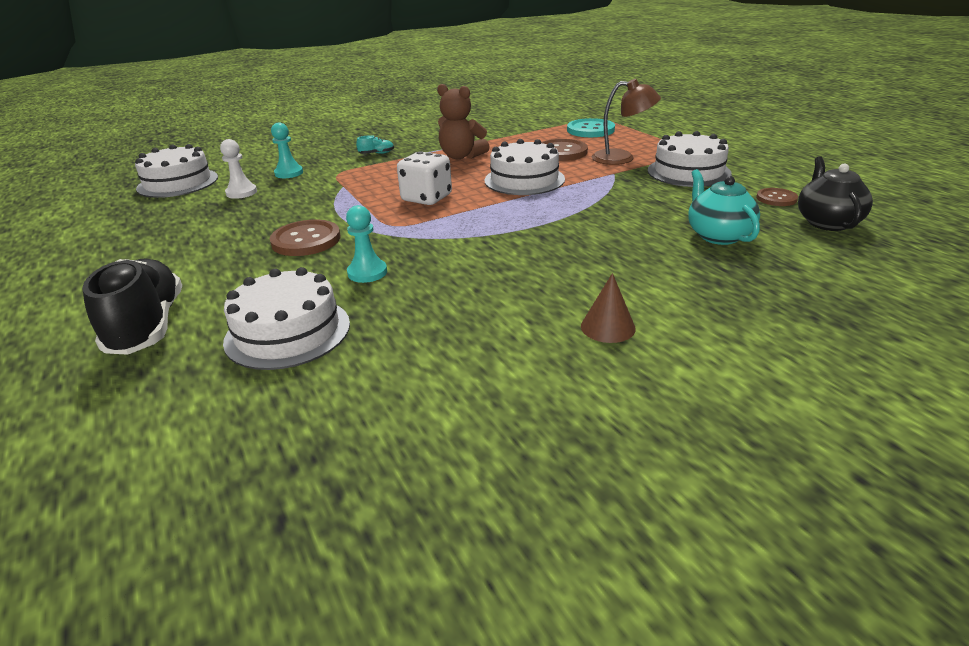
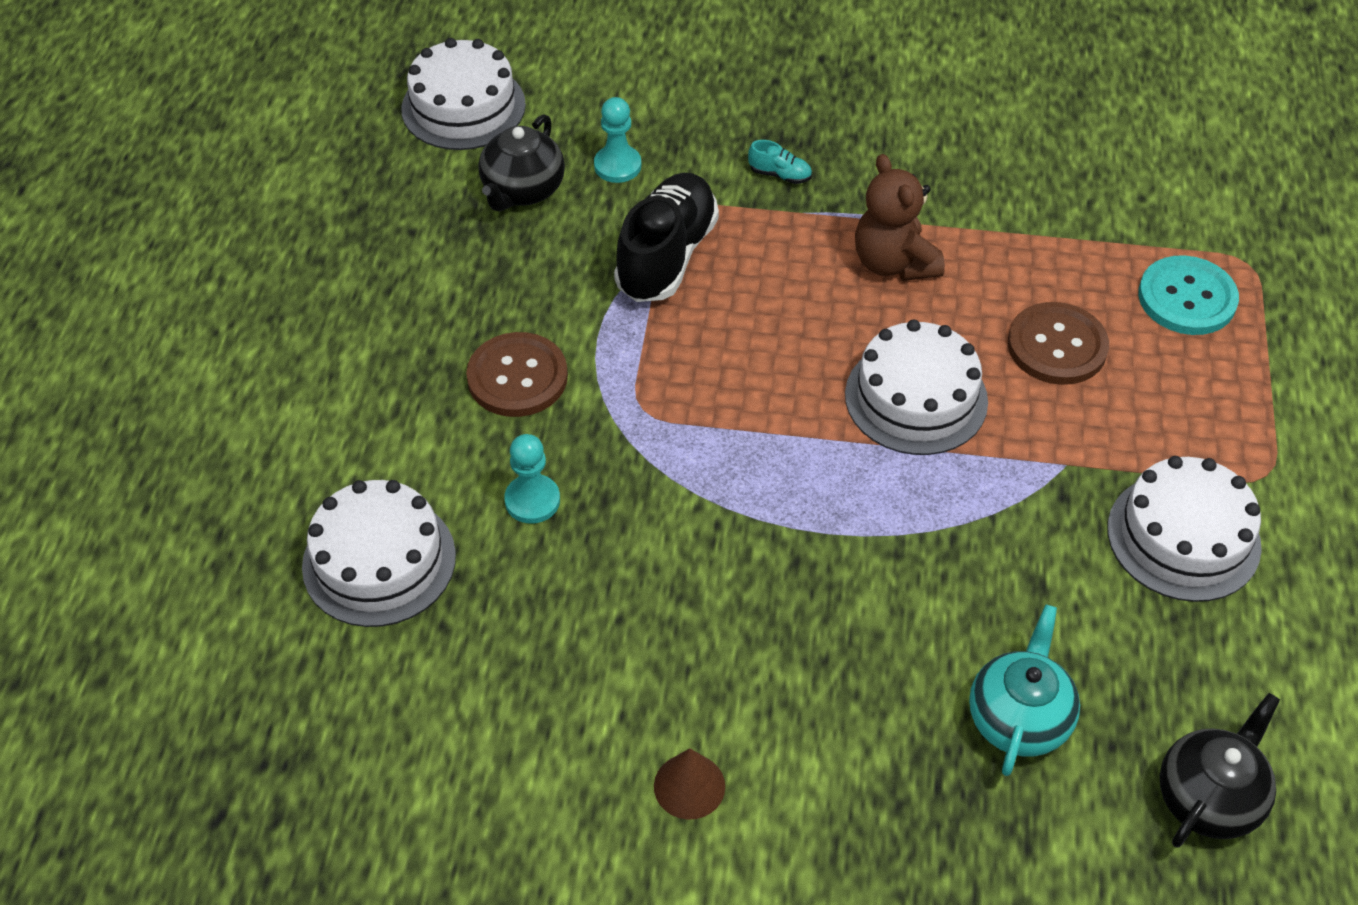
camera: 35 degrees right, 20 degrees up
black shoe [82,259,182,355] -> black shoe moved to [614,173,719,302]
white pawn [220,139,257,199] -> black teapot [478,114,565,211]
white dice [397,152,452,205] -> none
brown lamp [592,79,661,165] -> none
brown button [756,188,798,206] -> none

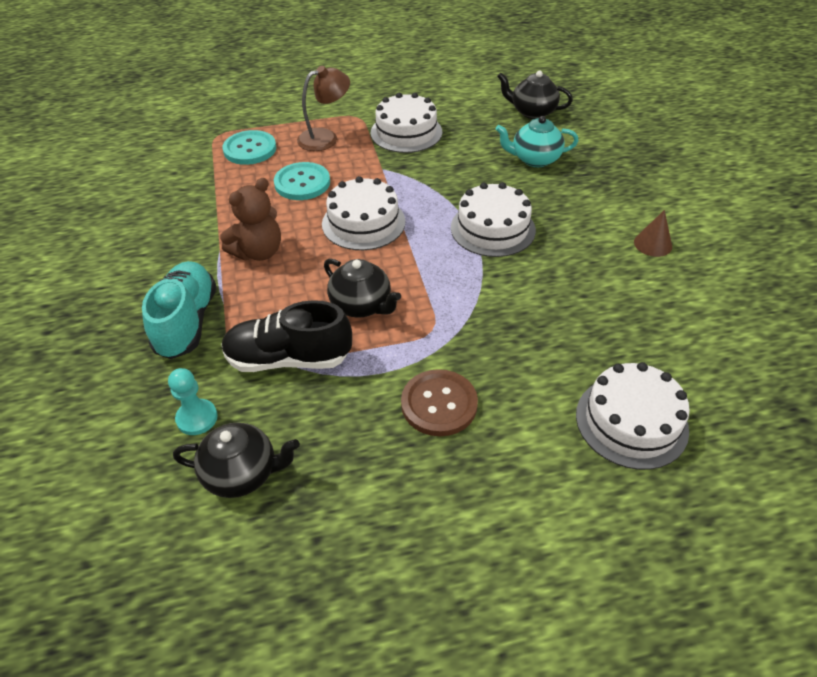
camera: 110 degrees left, 5 degrees down
white cake [401,38,526,150] -> white cake moved to [451,182,536,257]
turquoise pawn [504,434,560,524] -> none
turquoise shoe [748,140,812,184] -> turquoise shoe [142,261,217,359], size x2.46
brown button [1008,302,1109,385] -> turquoise button [274,162,330,200]
none -> brown lamp [297,66,350,151]
none -> black teapot [324,259,401,318]

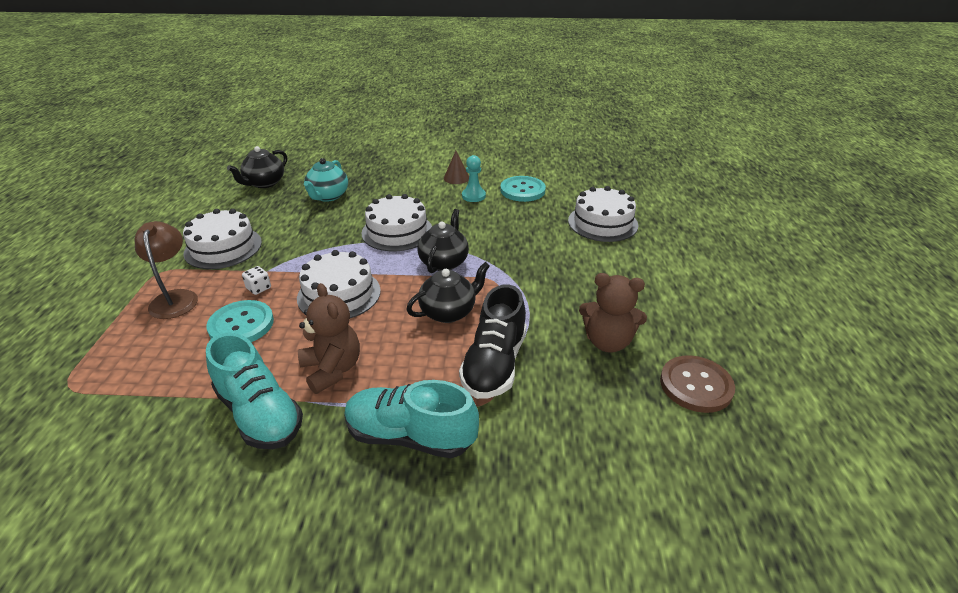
camera: 75 degrees left, 10 degrees down
turquoise pawn [168,368,218,435] -> turquoise pawn moved to [462,155,486,202]
black teapot [173,423,300,498] -> black teapot moved to [417,209,469,273]
turquoise button [222,130,276,165] -> turquoise button moved to [500,176,546,202]
brown button [401,369,478,436] -> brown button moved to [660,355,735,413]
none -> turquoise shoe [206,333,303,449]
none -> white dice [242,266,271,295]
none -> brown teddy bear [579,273,647,353]

